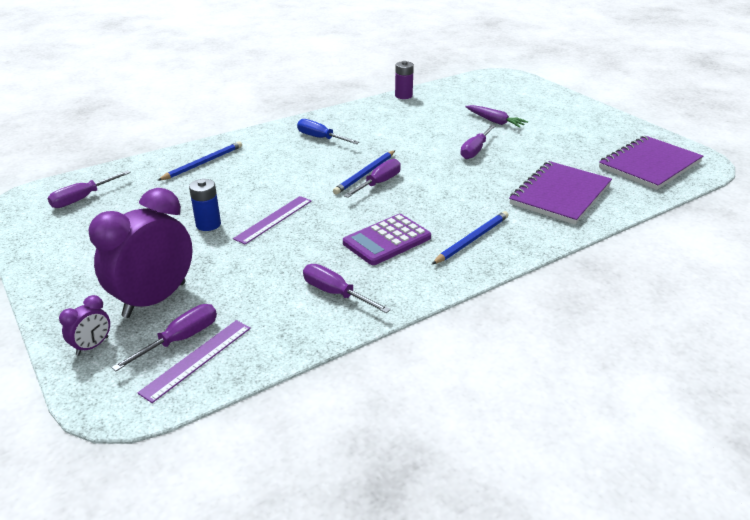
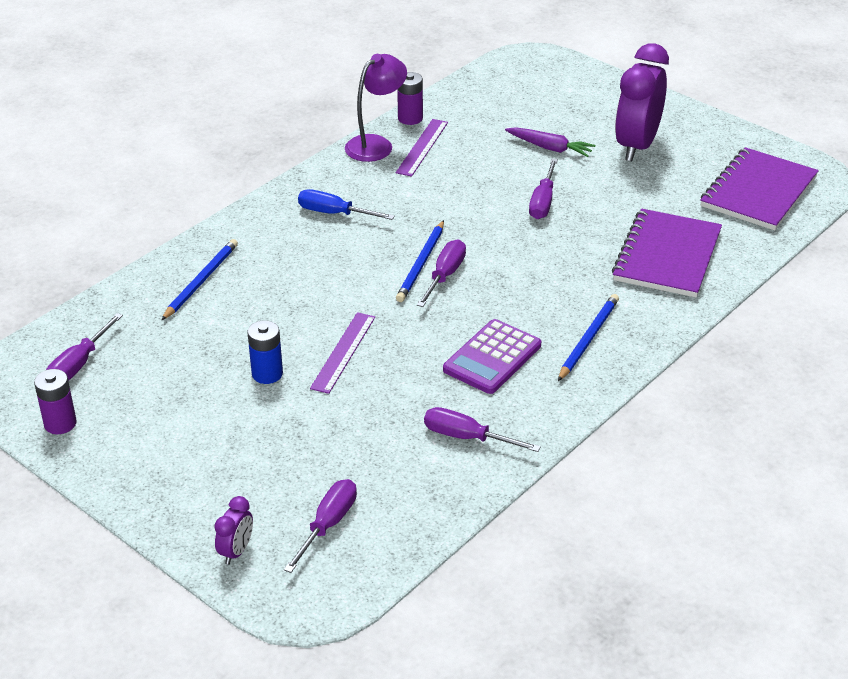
camera: 15 degrees left, 5 degrees up
purple clock [88,188,193,318] -> purple clock moved to [615,43,669,161]
purple ruler [138,320,251,403] -> purple ruler moved to [396,119,448,177]
none -> purple battery [34,369,77,434]
none -> purple lamp [345,54,407,162]

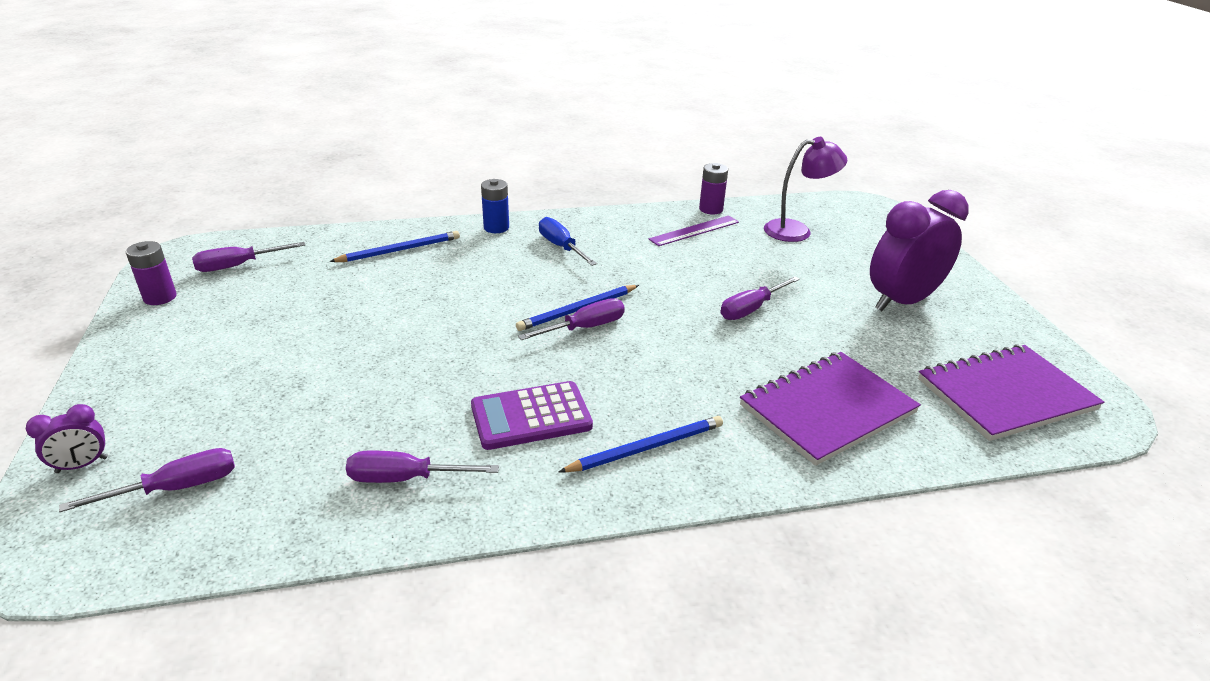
camera: 35 degrees right, 5 degrees down
blue battery [247,320,283,384] -> blue battery moved to [481,179,509,233]
purple ruler [310,312,375,394] -> none
purple lamp [345,54,407,162] -> purple lamp moved to [764,137,847,242]
purple screwdriver [424,407,541,452] -> purple screwdriver turned 60 degrees counterclockwise [346,450,499,483]
purple carrot [505,127,595,157] -> none

